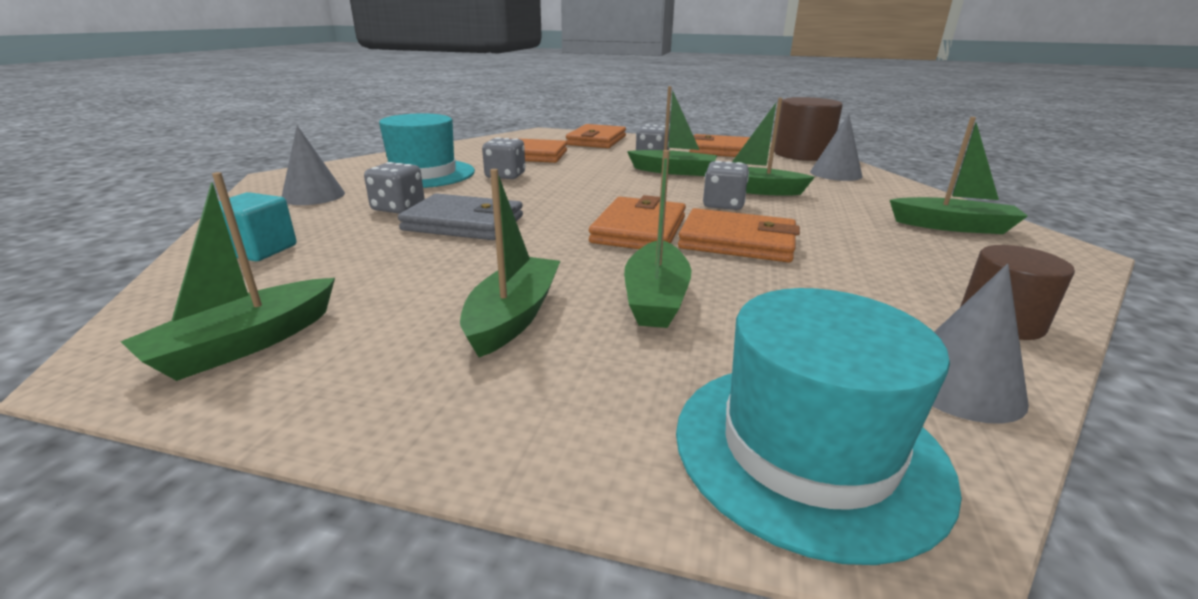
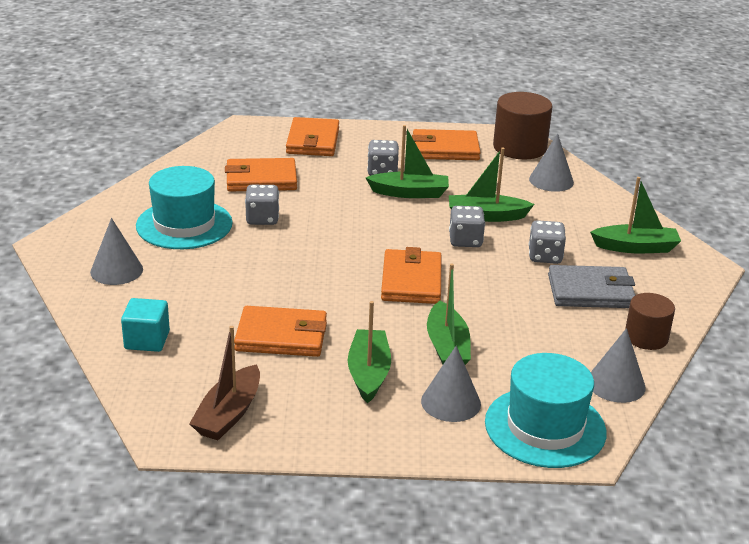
camera: 15 degrees left, 5 degrees up
green boat [121,172,335,381] -> brown boat [189,326,260,440]
grey dice [364,162,425,214] -> grey dice moved to [529,220,566,264]
grey wallet [398,193,523,240] -> grey wallet moved to [548,265,635,308]
orange wallet [678,208,800,263] -> orange wallet moved to [234,306,327,357]
none -> grey cone [421,346,481,422]

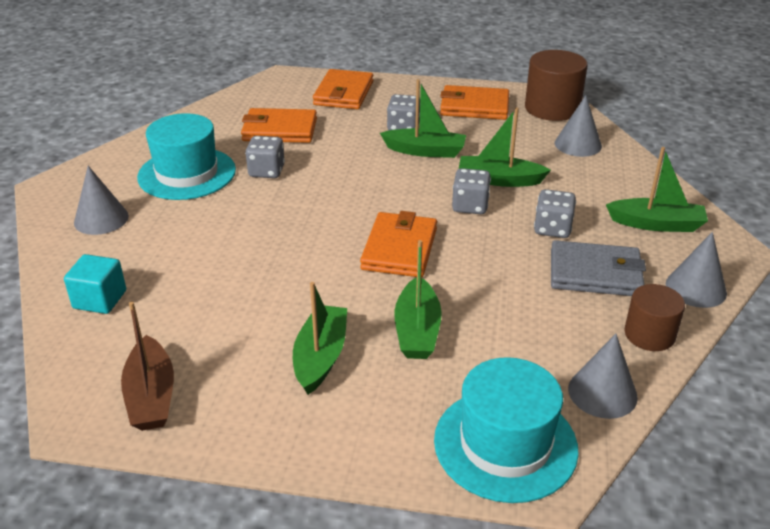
camera: 10 degrees right, 5 degrees up
brown boat [189,326,260,440] -> brown boat turned 45 degrees counterclockwise [121,302,174,431]
orange wallet [234,306,327,357] -> none
grey cone [421,346,481,422] -> grey cone moved to [666,232,727,308]

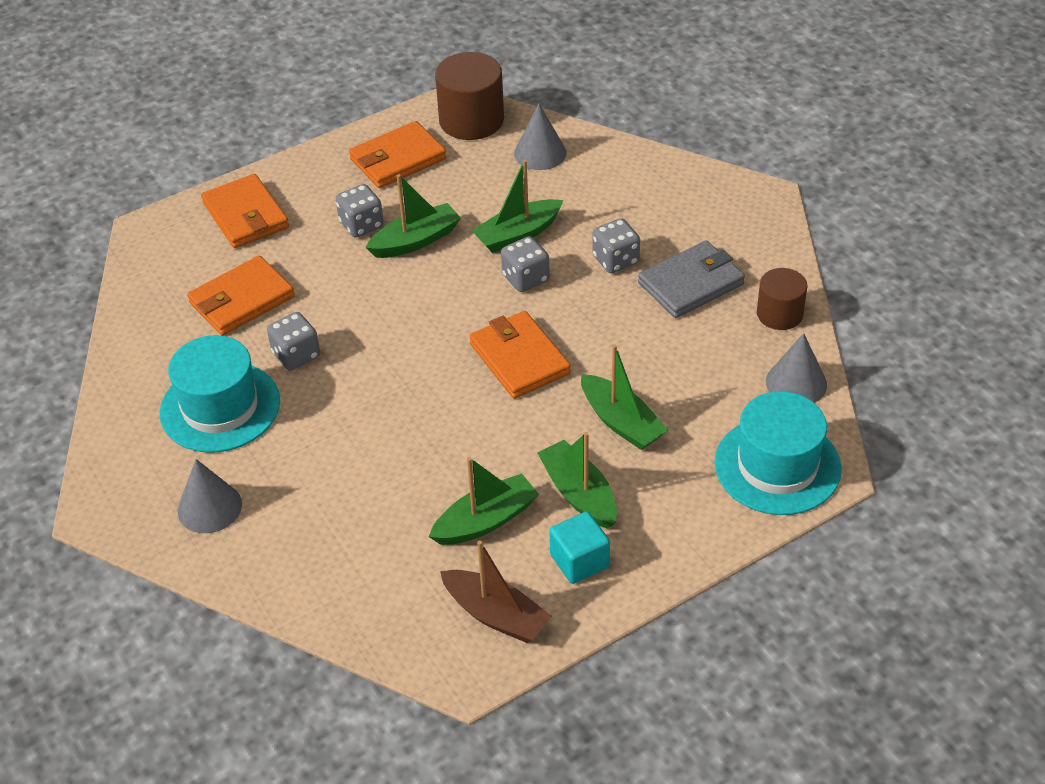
camera: 40 degrees left, 10 degrees up
turquoise cube [64,254,126,314] -> turquoise cube moved to [550,511,610,584]
green boat [606,147,708,232] -> green boat moved to [429,457,539,545]
grey cone [666,232,727,308] -> none

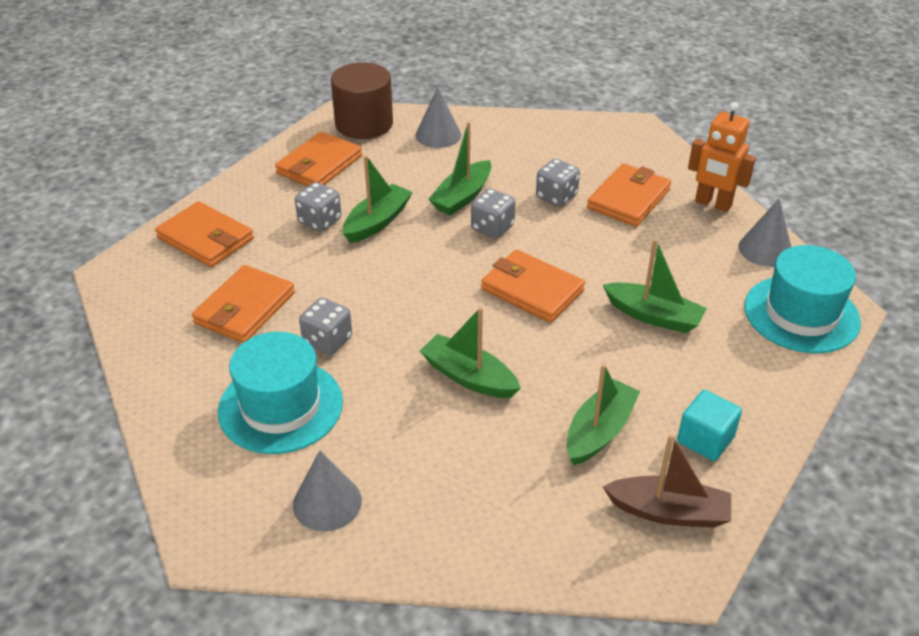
camera: 25 degrees left, 5 degrees down
green boat [537,432,617,529] -> green boat moved to [420,307,521,398]
grey wallet [638,241,745,318] -> orange wallet [587,164,671,227]
brown cylinder [757,268,808,330] -> orange robot [688,102,756,212]

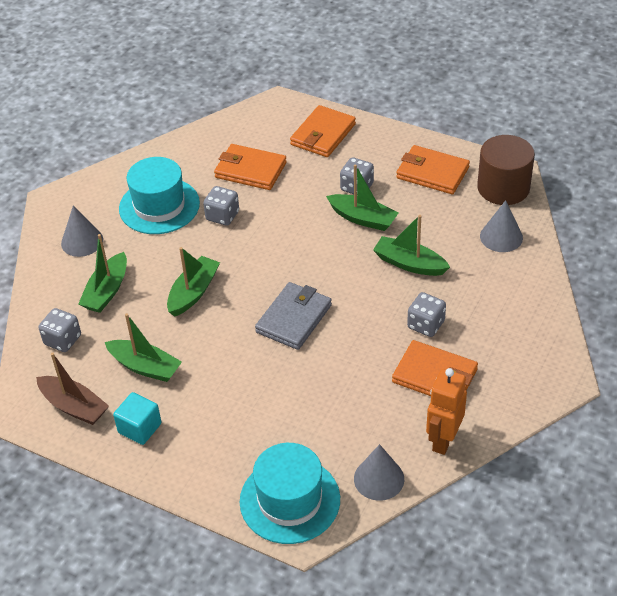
camera: 85 degrees right, 5 degrees up
grey dice [471,188,516,239] -> grey dice moved to [38,308,81,352]
orange wallet [481,250,585,323] -> grey wallet [255,282,332,350]
green boat [603,239,707,333] -> green boat moved to [78,234,127,313]
brown boat [603,434,731,528] -> brown boat turned 60 degrees counterclockwise [36,353,109,425]

